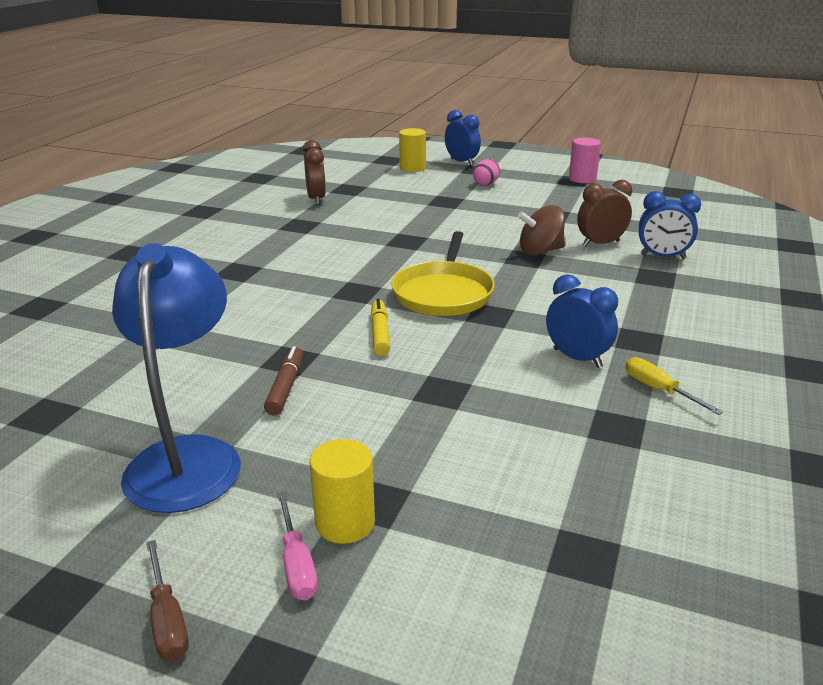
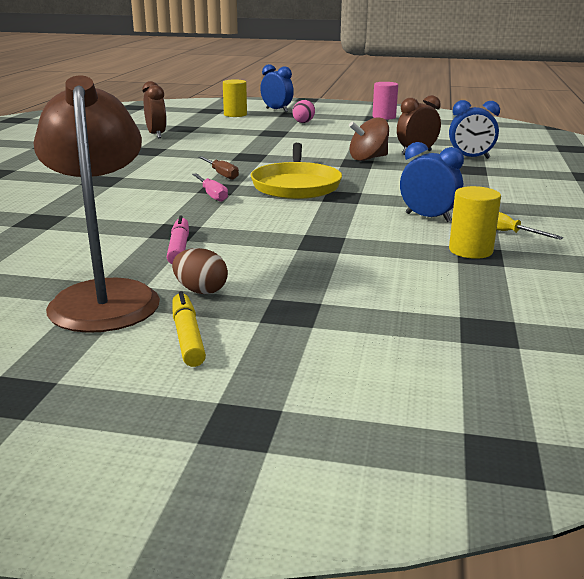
camera: 10 degrees left, 5 degrees down
blue lamp [112,243,241,513] -> brown lamp [34,75,160,333]
brown screwdriver [146,540,189,661] -> brown screwdriver moved to [198,156,239,180]
brown marker [264,346,303,416] -> pink marker [167,216,189,264]
pink screwdriver [277,492,318,600] -> pink screwdriver moved to [192,173,228,202]
yellow cylinder [310,439,375,544] -> yellow cylinder moved to [449,186,501,259]
yellow marker [370,298,390,356] -> yellow marker moved to [172,291,206,367]
none -> brown egg [172,248,228,294]

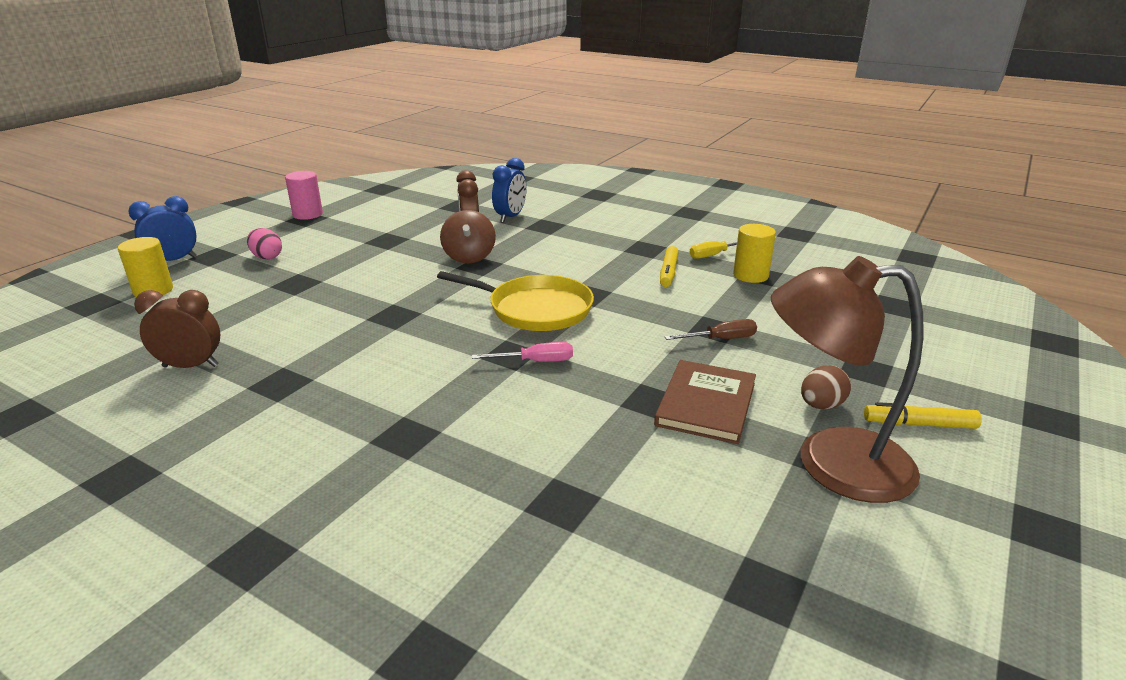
camera: 70 degrees left, 5 degrees up
pink marker [167,216,189,264] -> brown book [654,360,756,444]
brown screwdriver [198,156,239,180] -> brown screwdriver moved to [665,319,757,340]
blue clock [400,142,464,222] -> yellow marker [660,246,679,287]

